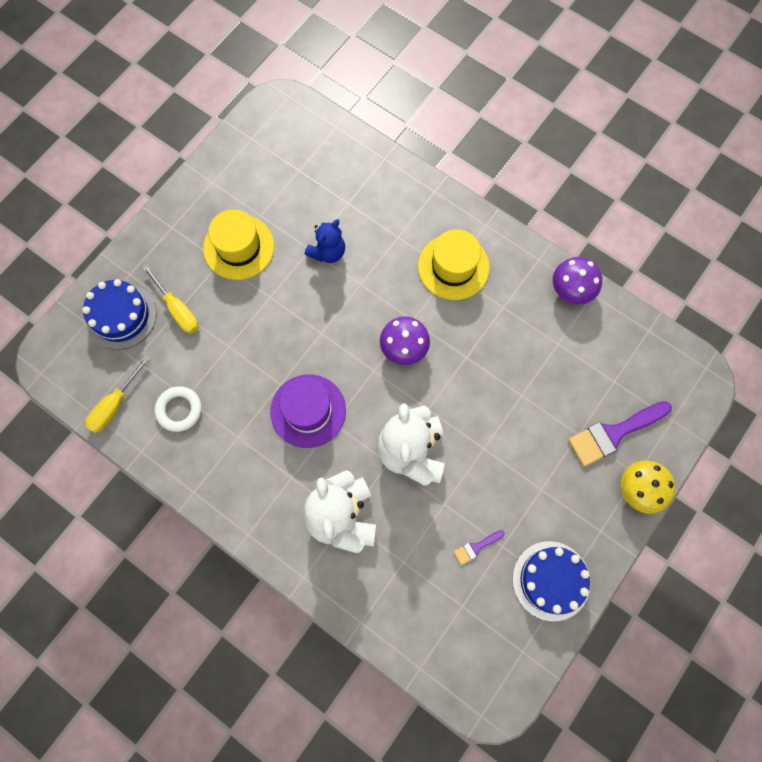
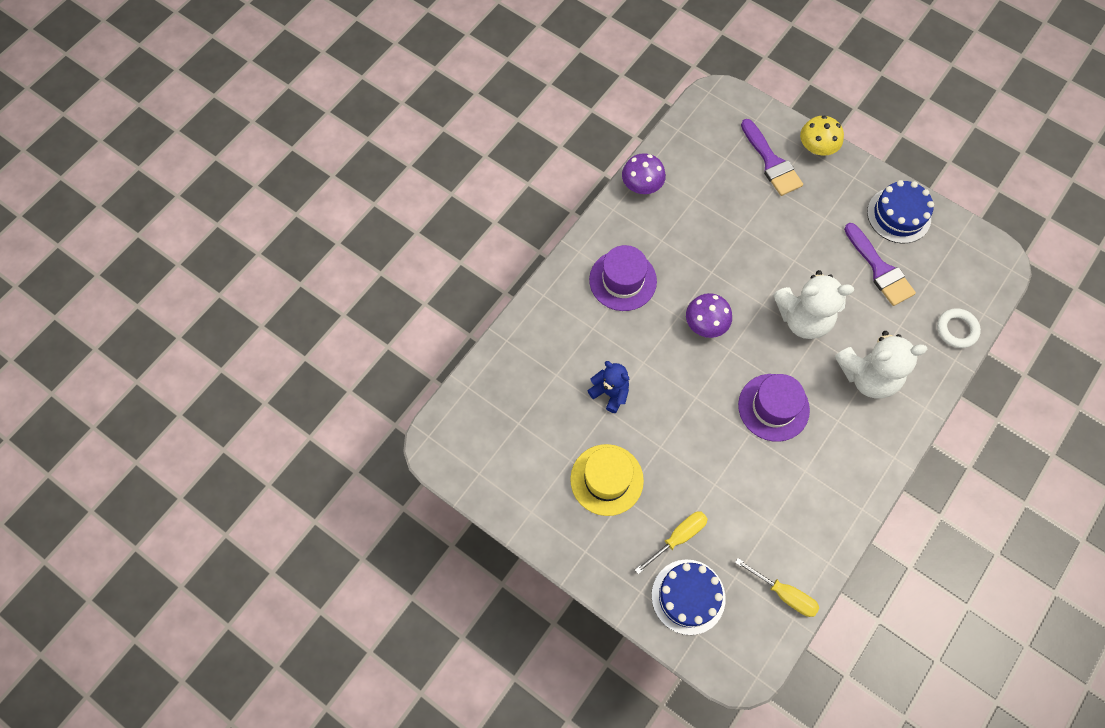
camera: 90 degrees left, 5 degrees down
white ring [155,386,202,432] -> white ring moved to [937,308,981,348]
yellow hat [418,230,490,300] -> purple hat [589,245,657,311]
purple brush [454,530,505,565] -> purple brush [844,223,916,306], size x2.11

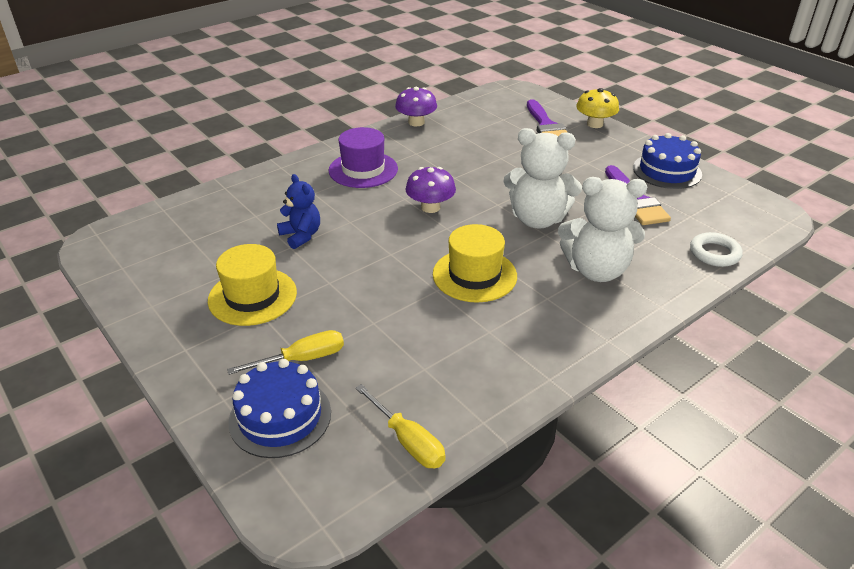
camera: 15 degrees right, 30 degrees down
purple hat [738,374,810,442] -> yellow hat [433,224,517,303]

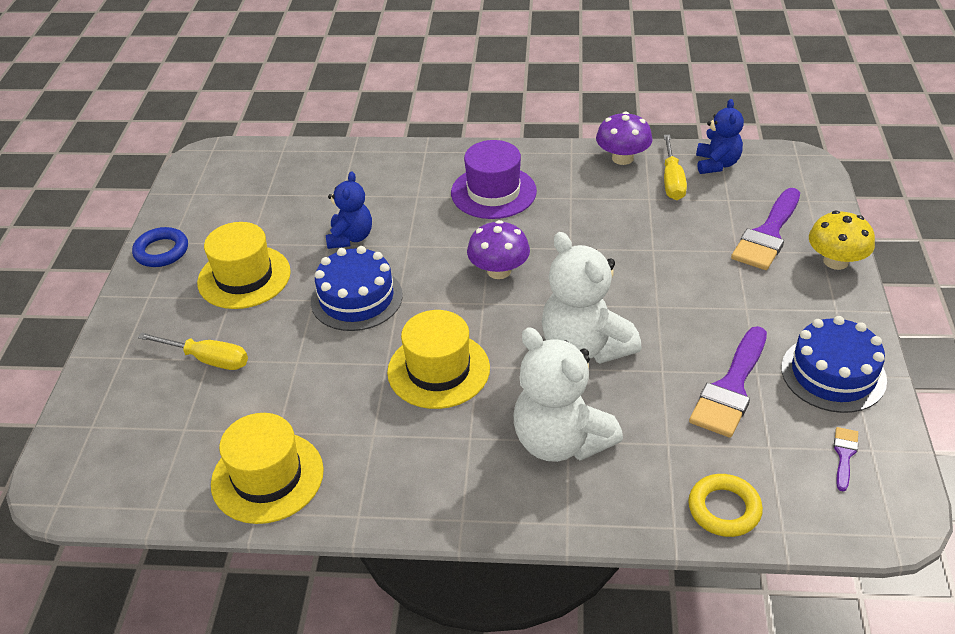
camera: 45 degrees right, 5 degrees up
blue cake [228,359,331,458] -> blue cake moved to [311,246,403,331]
yellow screwdriver [355,384,446,468] -> yellow screwdriver moved to [664,135,687,200]
white ring [690,232,743,267] -> yellow ring [688,474,763,537]
none -> blue ring [132,227,188,267]
none -> yellow hat [211,413,324,524]
none -> blue teddy bear [696,99,744,174]
none -> purple brush [833,427,858,492]

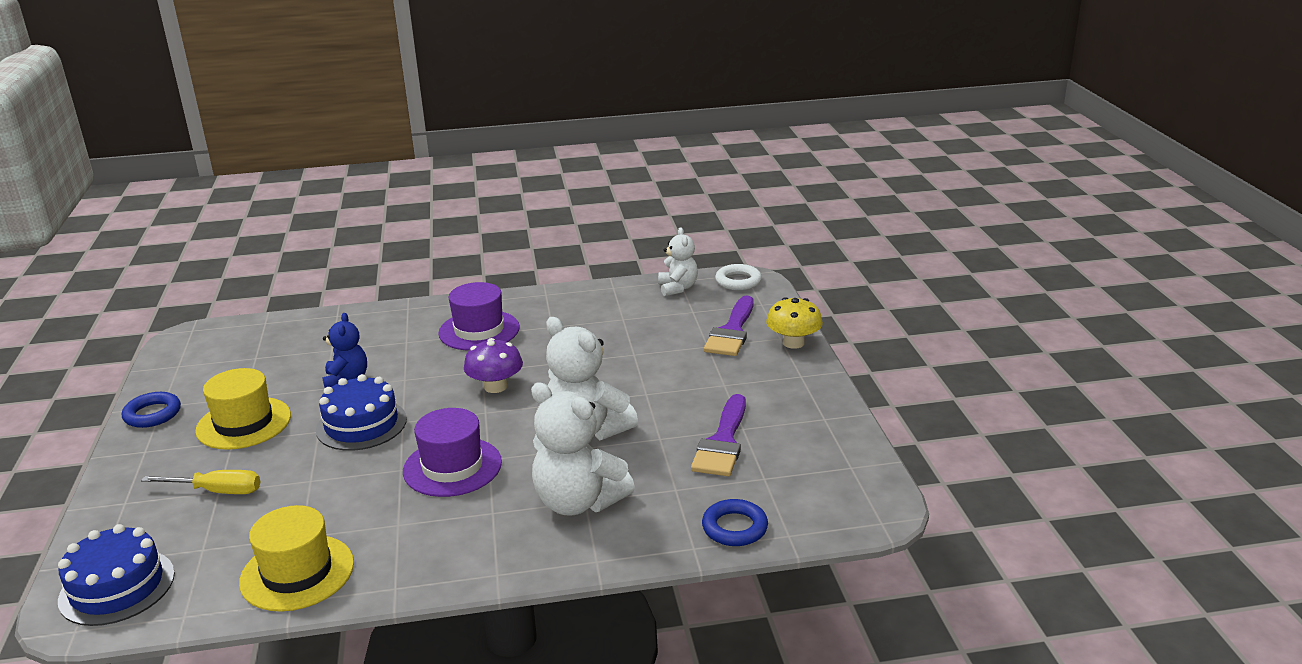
camera: 15 degrees left, 15 degrees down
yellow hat [387,310,490,409] -> purple hat [403,408,502,497]
purple mushroom [596,112,652,165] -> none
yellow screwdriver [664,135,687,200] -> none
yellow ring [688,474,763,537] -> blue ring [702,499,768,546]
blue teddy bear [696,99,744,174] -> white teddy bear [658,227,698,297]
blue cake [781,316,887,413] -> blue cake moved to [58,524,175,626]
purple brush [833,427,858,492] -> none
none -> white ring [715,264,762,290]

